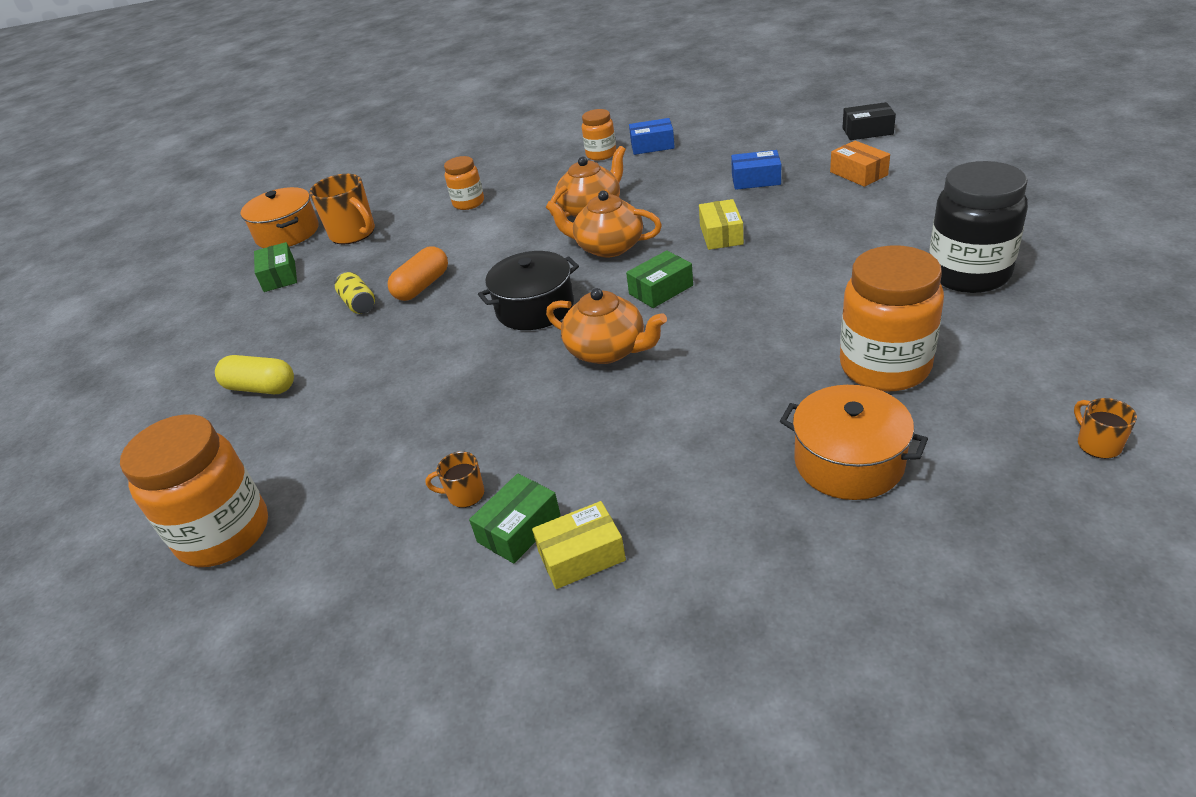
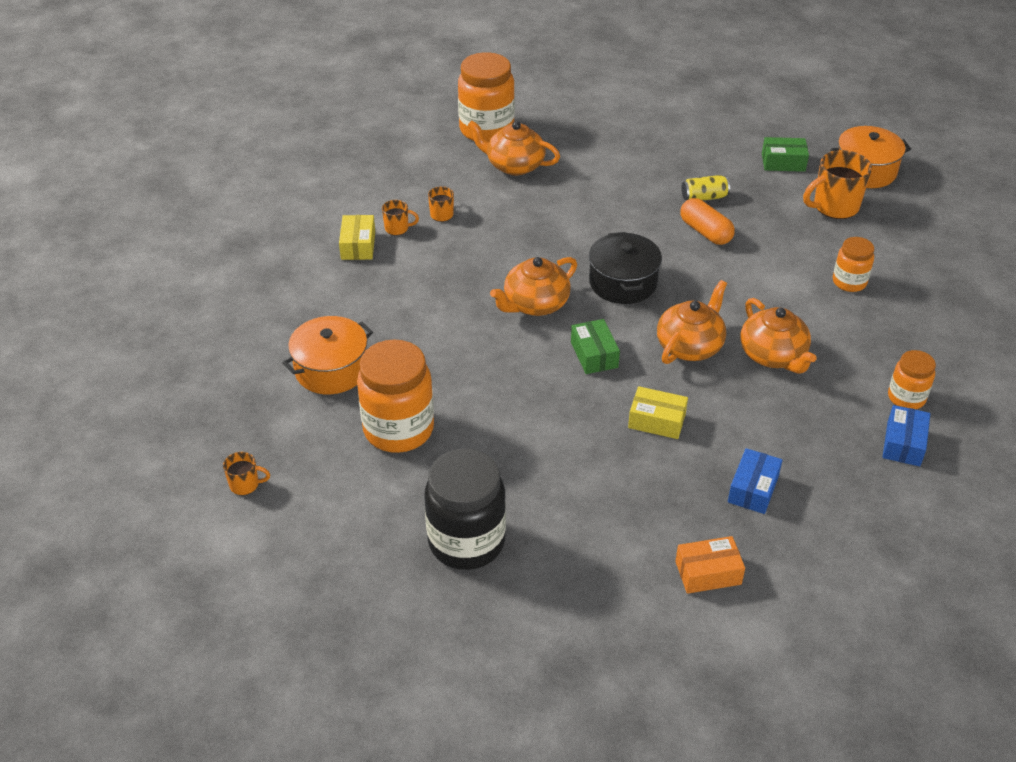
camera: 105 degrees right, 5 degrees up
yellow capsule [215,355,294,394] -> none
green box [469,474,561,564] -> orange mug [382,200,419,235]
black box [843,102,896,140] -> none
none -> orange teapot [468,120,560,175]

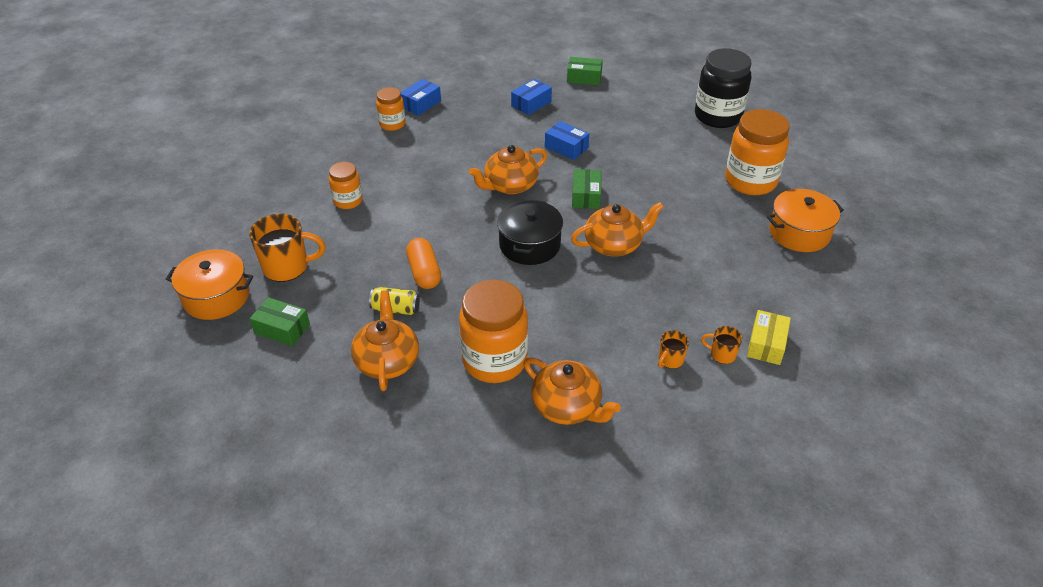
camera: 160 degrees left, 0 degrees up
orange mug [223,452,270,495] -> none
orange jar [458,52,515,141] -> orange jar moved to [459,280,528,383]
yellow box [628,386,688,439] -> blue box [545,121,589,160]
orange box [675,536,745,594] -> green box [567,57,603,85]
orange teapot [740,298,817,374] -> orange teapot moved to [351,290,419,391]

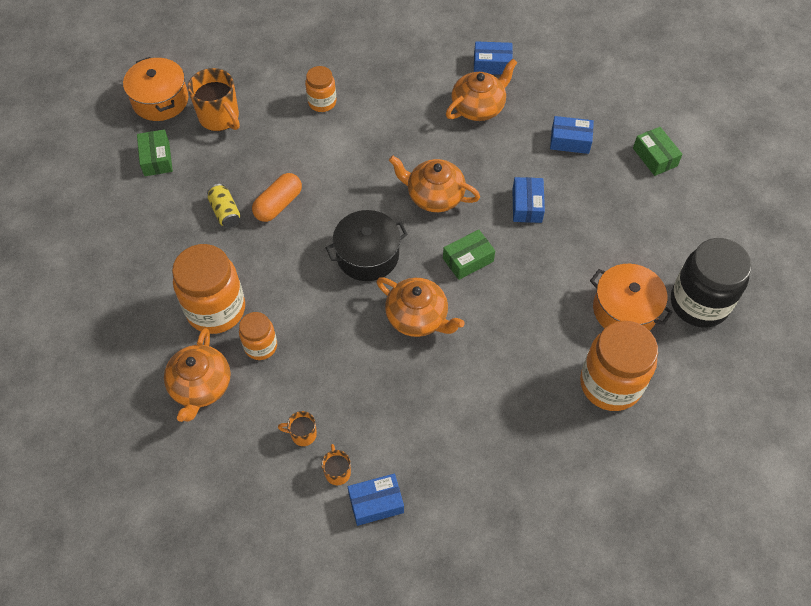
camera: 55 degrees right, 15 degrees up
orange teapot [351,290,419,391] -> orange teapot moved to [446,59,517,121]
orange jar [376,87,406,131] -> orange jar moved to [239,312,277,360]
yellow box [747,310,791,365] -> blue box [348,474,404,526]
orange pot [767,189,844,252] -> orange pot moved to [590,264,673,331]

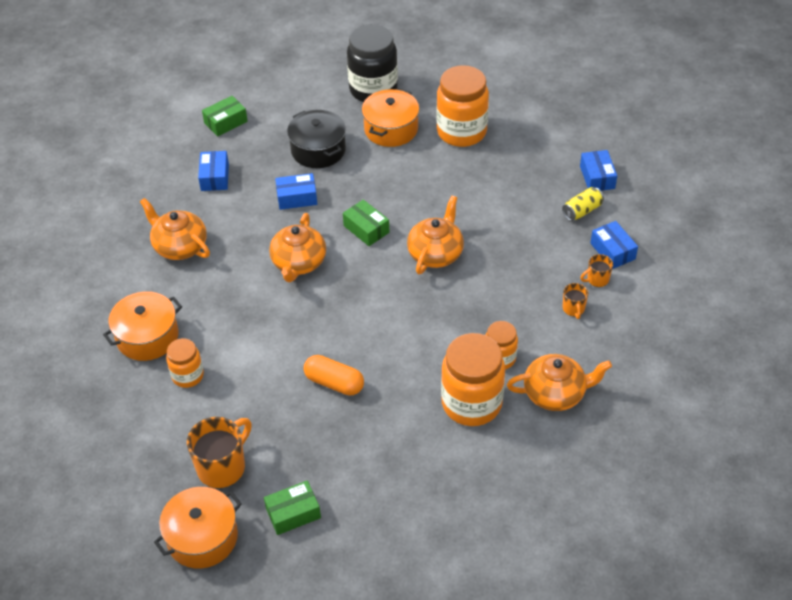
camera: 100 degrees left, 10 degrees down
yellow can [207,184,240,228] -> yellow can moved to [562,187,604,221]
black pot [326,210,408,281] -> black pot moved to [287,110,346,168]
blue box [474,41,513,75] -> blue box moved to [580,150,617,191]
none -> orange pot [103,291,182,361]

